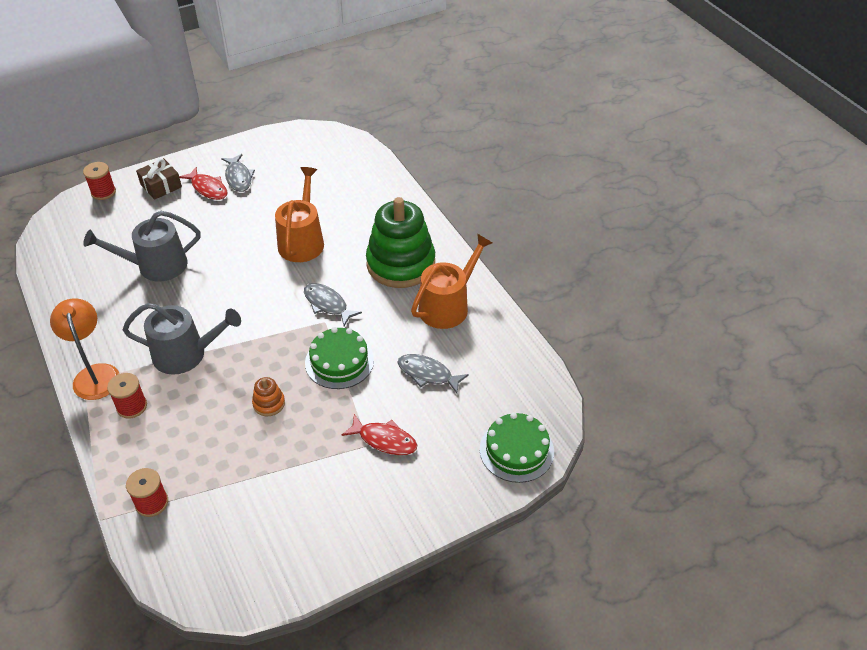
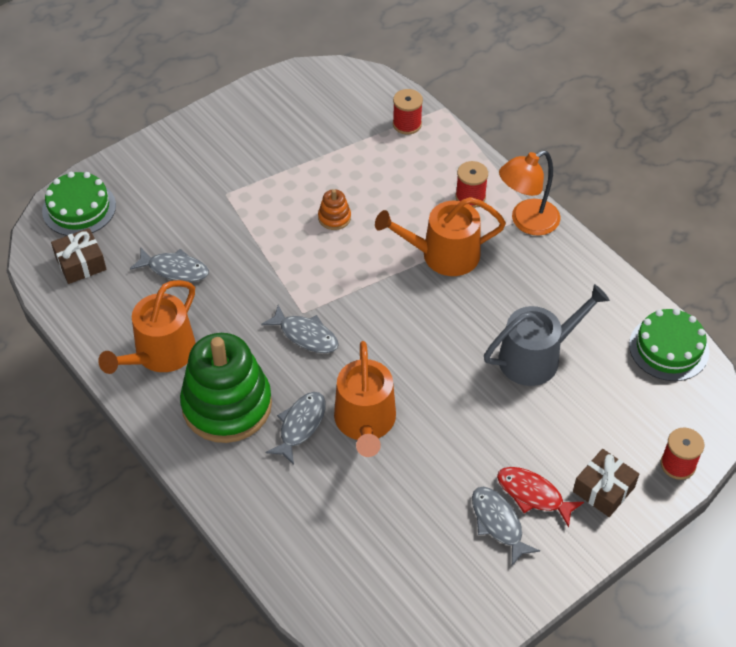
camera: 170 degrees right, 5 degrees up
orange lamp [50,298,120,400] -> orange lamp turned 90 degrees clockwise [499,150,560,236]
grey watering can [123,303,241,375] -> orange watering can [375,197,506,276]
green cake [305,327,374,389] -> green cake moved to [629,308,709,381]
red fish [341,414,417,455] -> none
none -> brown gift [51,228,107,284]
none -> grey fish [266,392,326,465]

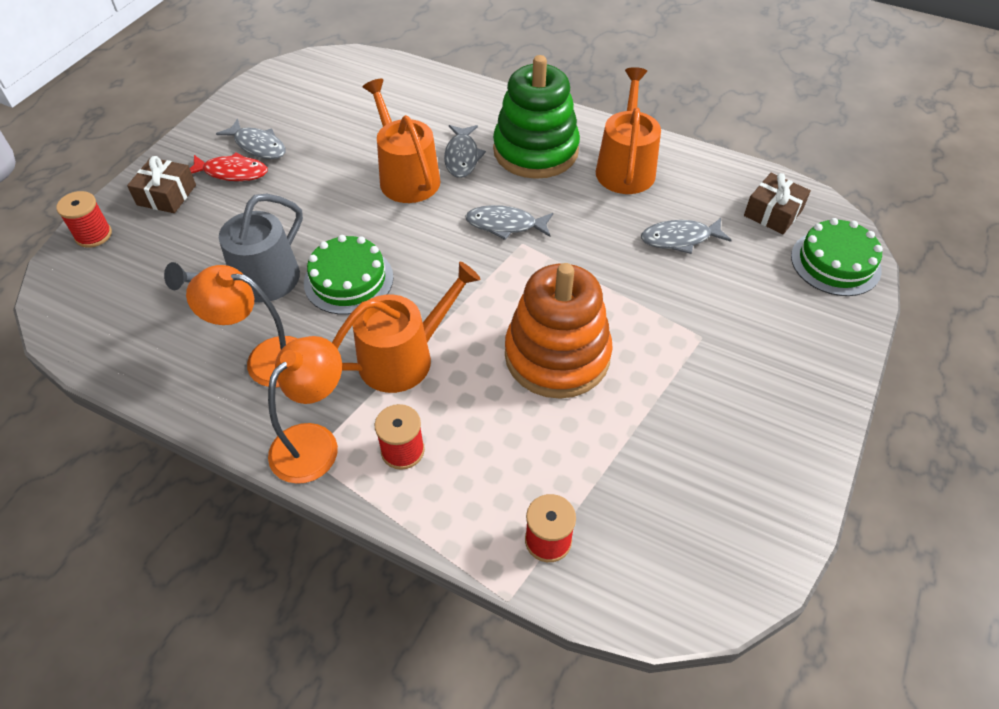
camera: 155 degrees right, 0 degrees up
orange stacking toy [318,189,351,230] -> orange stacking toy [505,263,613,399], size x2.46
green cake [629,308,709,381] -> green cake moved to [304,235,394,315]
none -> orange lamp [186,265,298,387]

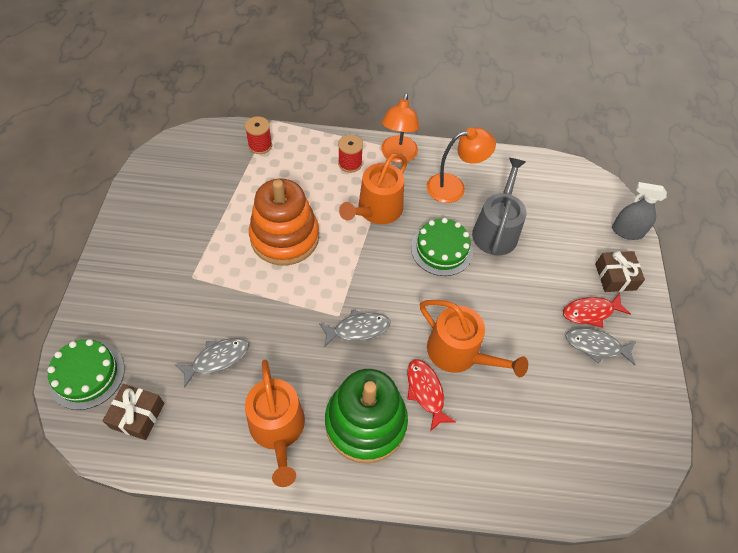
camera: 155 degrees right, 5 degrees up
red spool [56,191,112,248] -> grey spray bottle [612,182,667,240]
grey fish [444,125,486,178] -> red fish [407,359,456,432]

